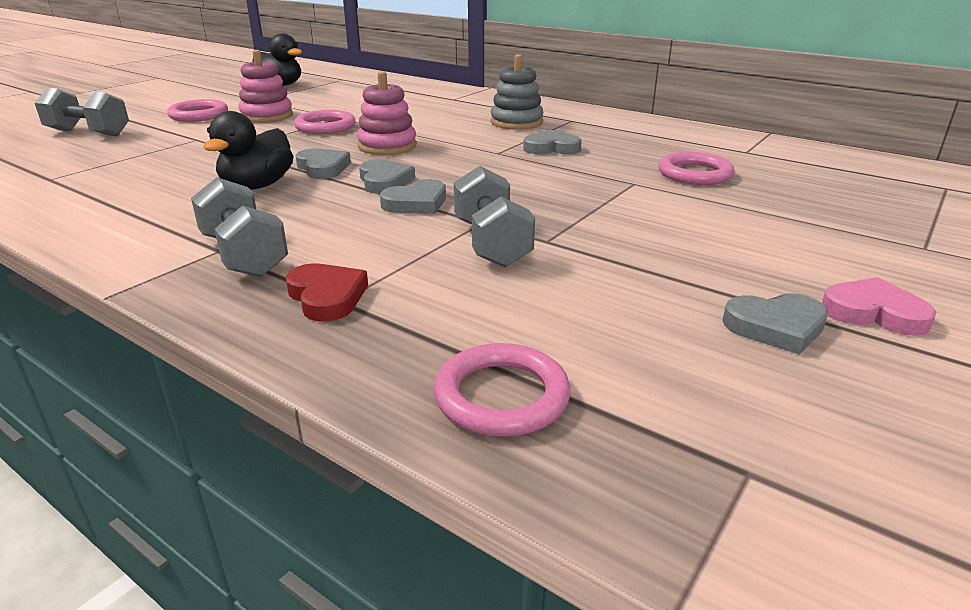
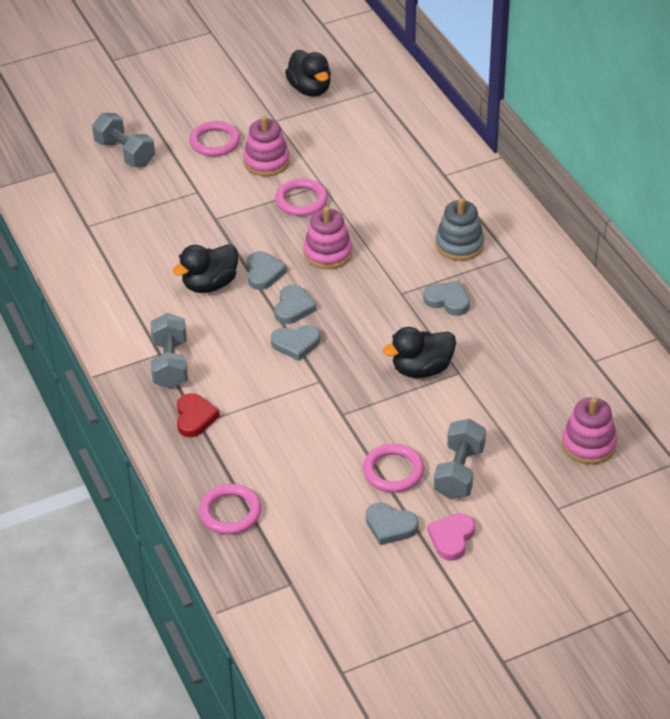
camera: 30 degrees right, 15 degrees up
grey dumbbell [454,166,535,267] -> grey dumbbell moved to [434,419,486,499]
pink ring [658,152,734,185] -> pink ring moved to [363,444,424,493]
pink heart [822,277,936,336] -> pink heart turned 120 degrees counterclockwise [427,513,475,561]
none -> black duck [383,327,456,378]
none -> pink stacking toy [562,397,617,464]

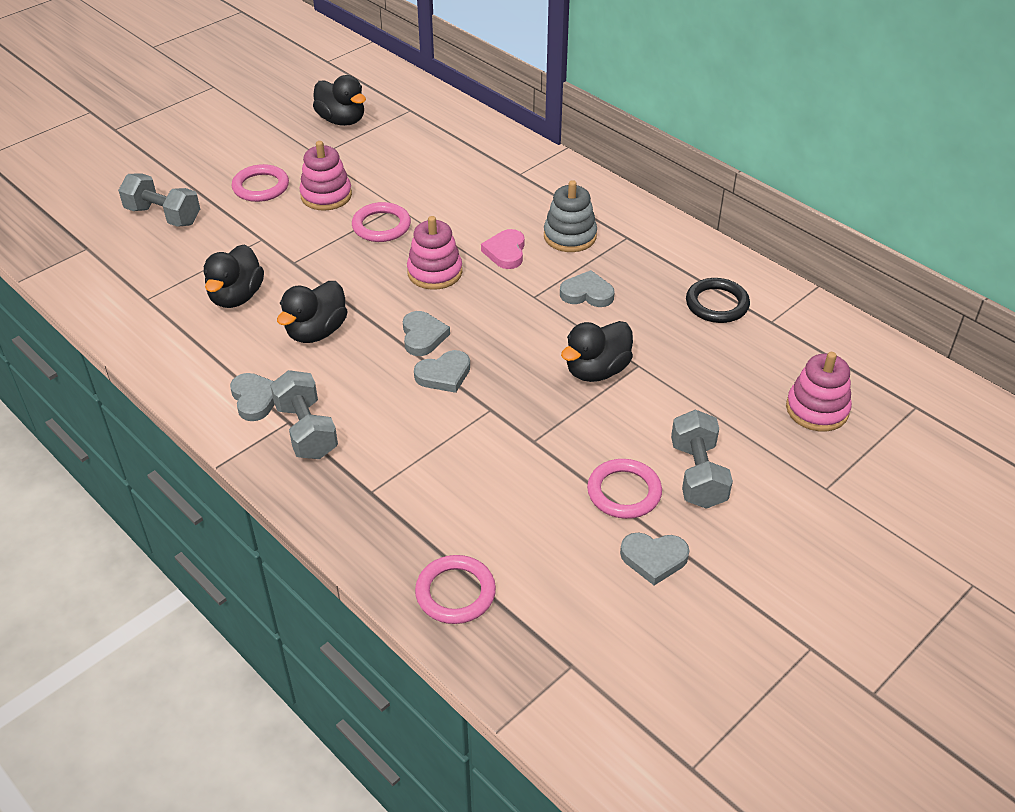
camera: 20 degrees left, 0 degrees up
red heart [177,393,220,437] -> none
grey heart [247,251,287,290] -> grey heart moved to [230,373,275,421]
pink heart [427,513,475,561] -> pink heart moved to [481,229,525,269]
none -> black duck [204,244,264,308]
none -> black ring [686,278,750,323]

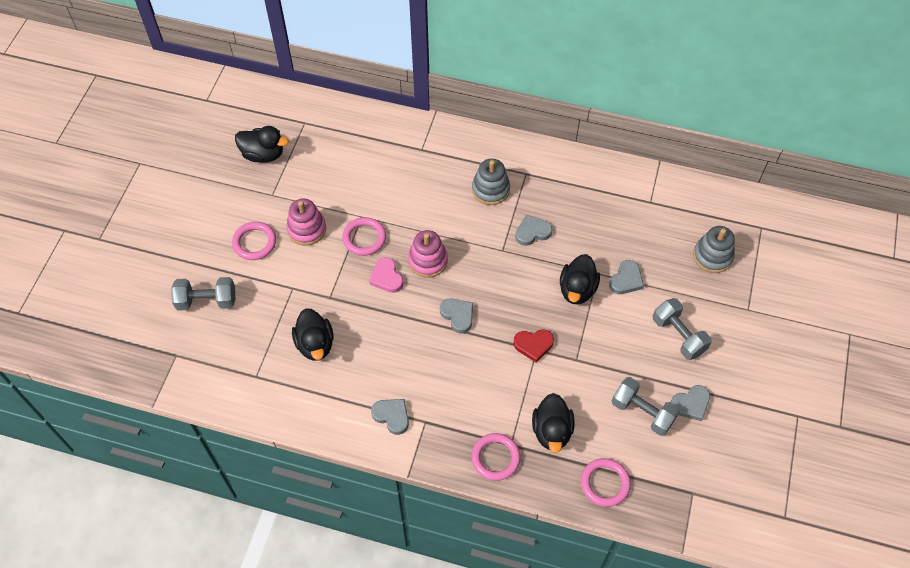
camera: 30 degrees left, 15 degrees up
grey dumbbell [270,370,338,459] -> grey dumbbell moved to [612,377,680,436]
black duck [277,281,347,343] -> black duck moved to [532,393,575,453]
grey heart [414,350,470,393] -> grey heart moved to [609,260,644,294]
pink heart [481,229,525,269] -> pink heart moved to [369,257,403,293]
pink ring [587,459,662,519] -> pink ring moved to [471,433,521,481]
black ring [686,278,750,323] -> none
pink stacking toy [786,352,852,431] -> grey stacking toy [693,226,735,273]
none -> red heart [513,329,554,363]

